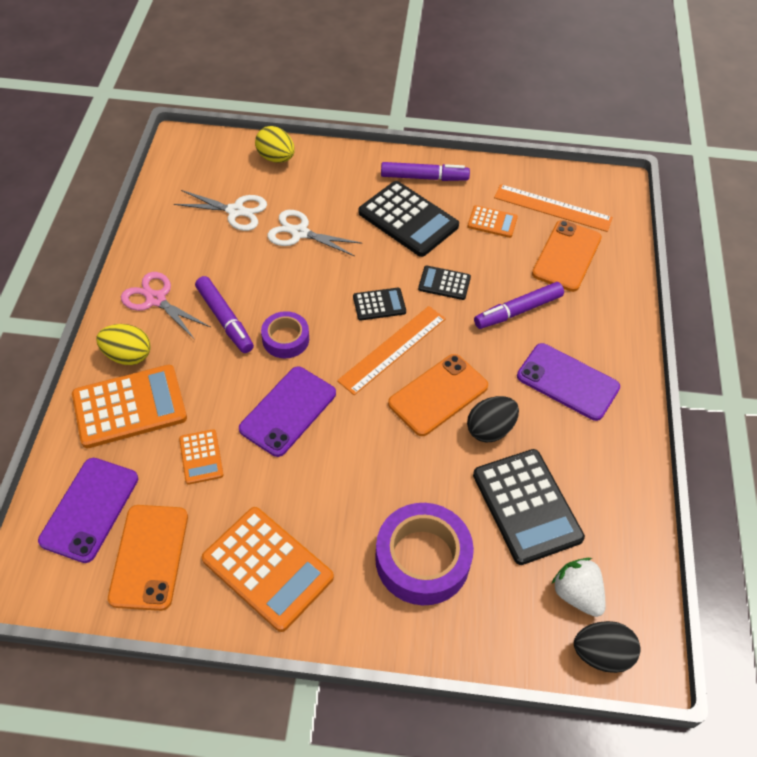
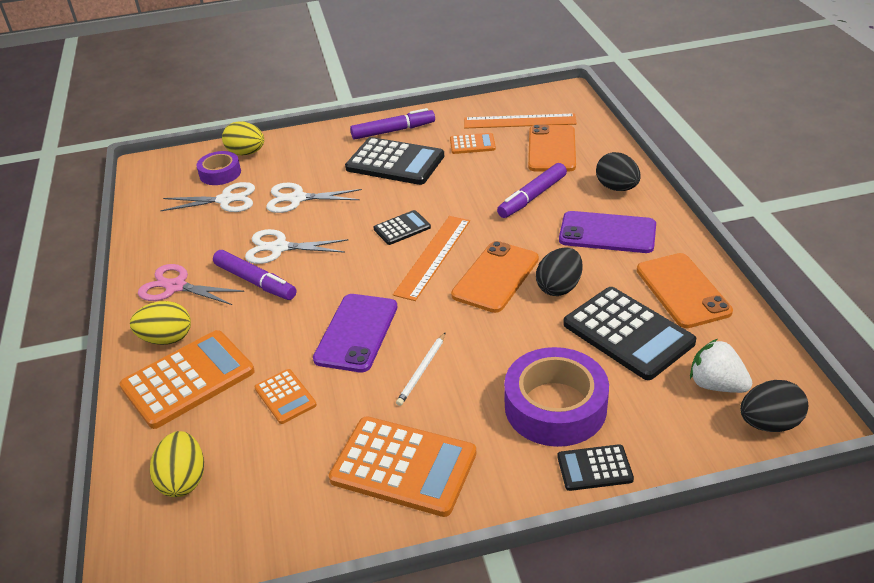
camera: 15 degrees left, 15 degrees down
purple phone [38,458,138,563] -> yellow egg [150,431,204,497]
orange phone [108,505,188,611] -> orange phone moved to [637,253,733,328]
purple tape [261,311,309,358] -> purple tape moved to [196,151,241,185]
black calculator [418,266,471,300] -> black calculator moved to [557,444,634,491]
none -> white scissors [245,229,348,264]
none -> white pencil [396,332,446,406]
none -> black egg [596,152,641,191]

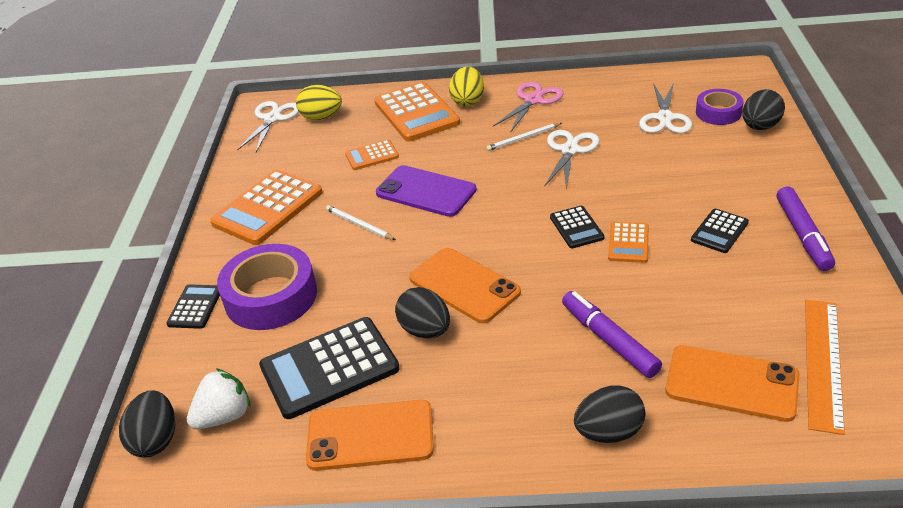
camera: 105 degrees right, 0 degrees up
purple marker [213,250,296,300] -> white pencil [486,123,562,151]
yellow egg [222,121,264,155] -> black egg [743,89,785,130]
white scissors [266,183,362,213] -> white scissors moved to [237,101,299,152]
black calculator [345,137,444,185] -> black calculator [691,209,749,253], size x0.52
orange ruler [393,216,470,301] -> none
orange calculator [450,133,496,154] -> orange calculator moved to [608,222,649,263]
purple phone [559,211,656,253] -> none

